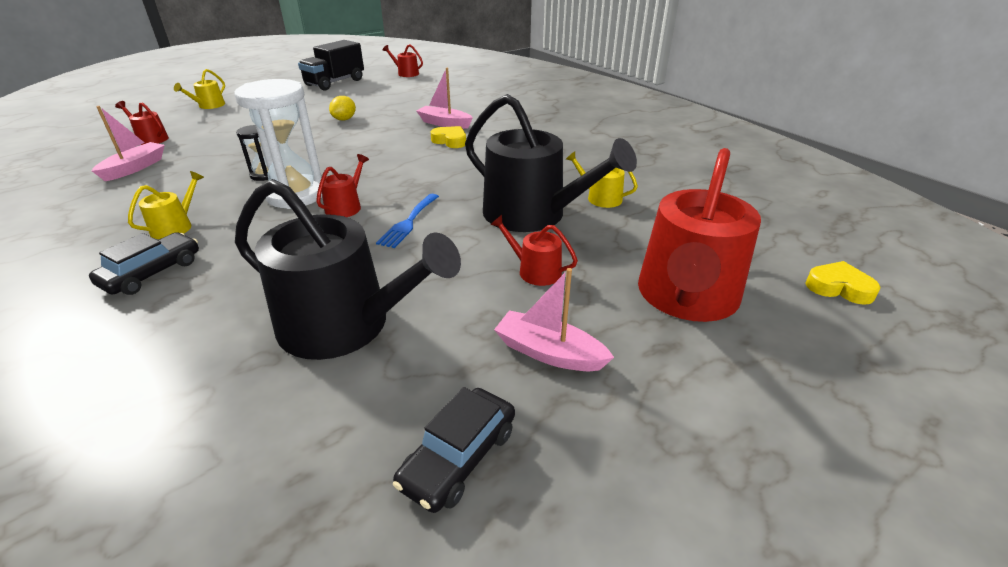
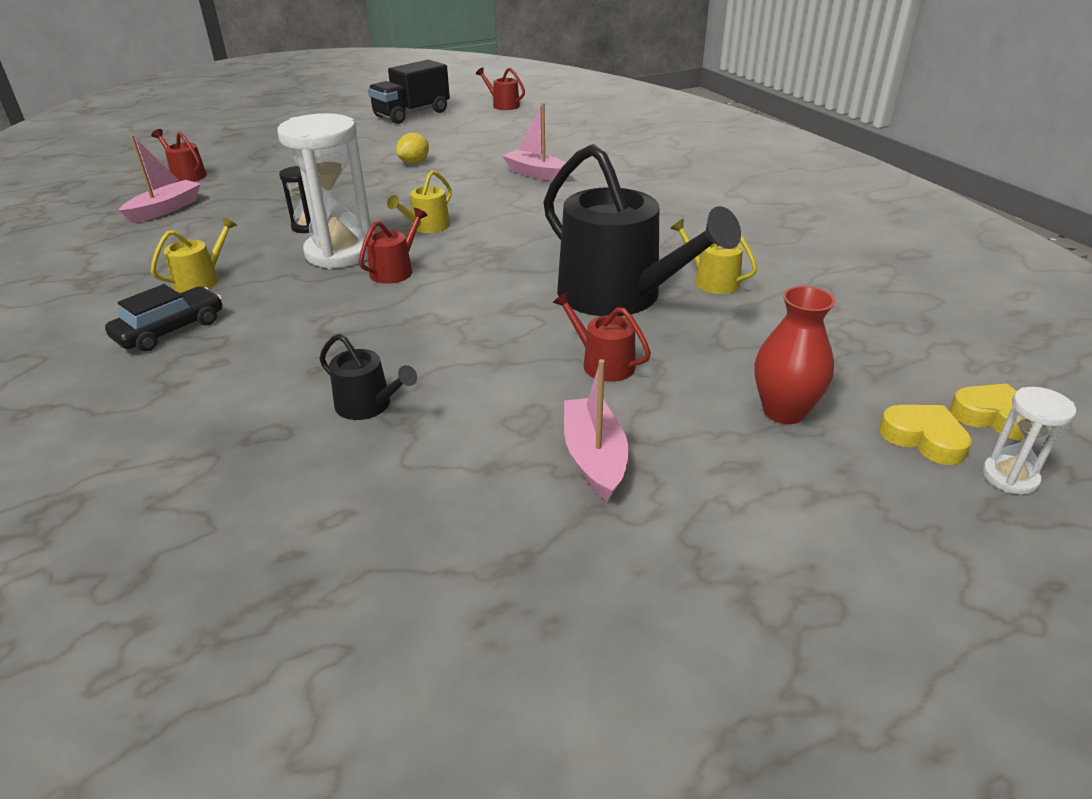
camera: 10 degrees right, 0 degrees up
yellow watering can [174,69,225,109] -> yellow watering can moved to [387,170,452,233]
black watering can [235,179,461,360] -> black watering can [320,334,417,420], size x0.44
blue fork [376,194,439,248] -> none
black car [393,387,515,513] -> none
yellow heart [431,126,466,148] -> yellow heart moved to [879,405,972,465]
pink boat [494,268,614,371] -> pink boat turned 45 degrees clockwise [564,359,628,501]
red watering can [638,148,761,322] -> red vase [755,286,835,424]
none -> white hourglass [982,387,1076,494]

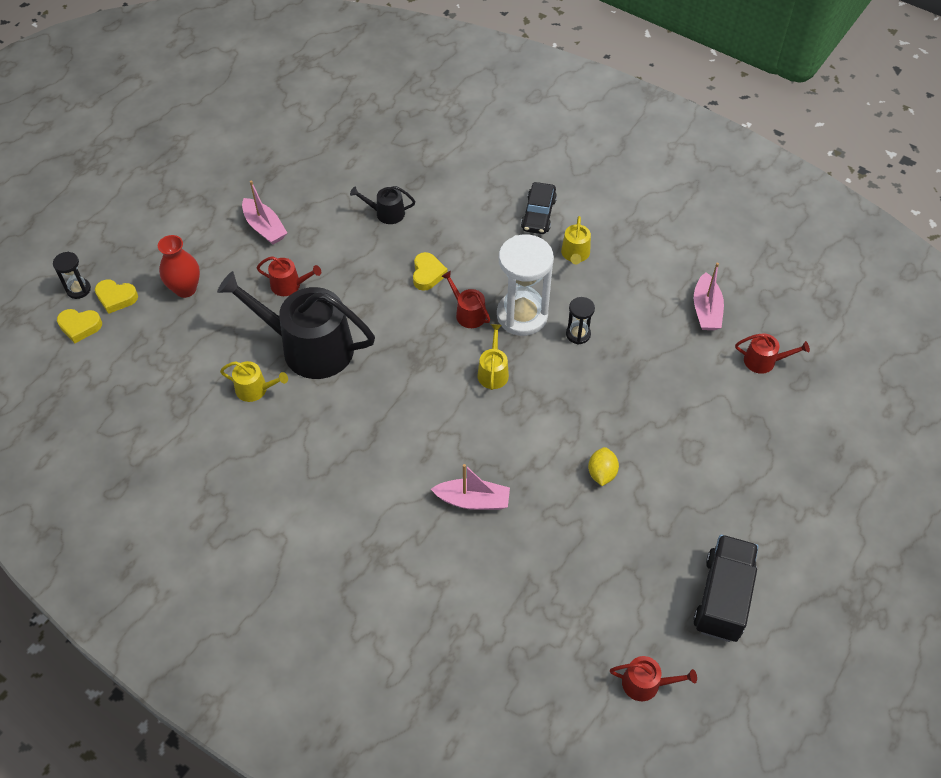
camera: 150 degrees right, 20 degrees up
red watering can [359,208,428,284] -> red watering can turned 135 degrees clockwise [441,271,490,328]
white hourglass [982,387,1076,494] -> black hourglass [53,252,91,299]
none -> yellow heart [413,252,448,291]

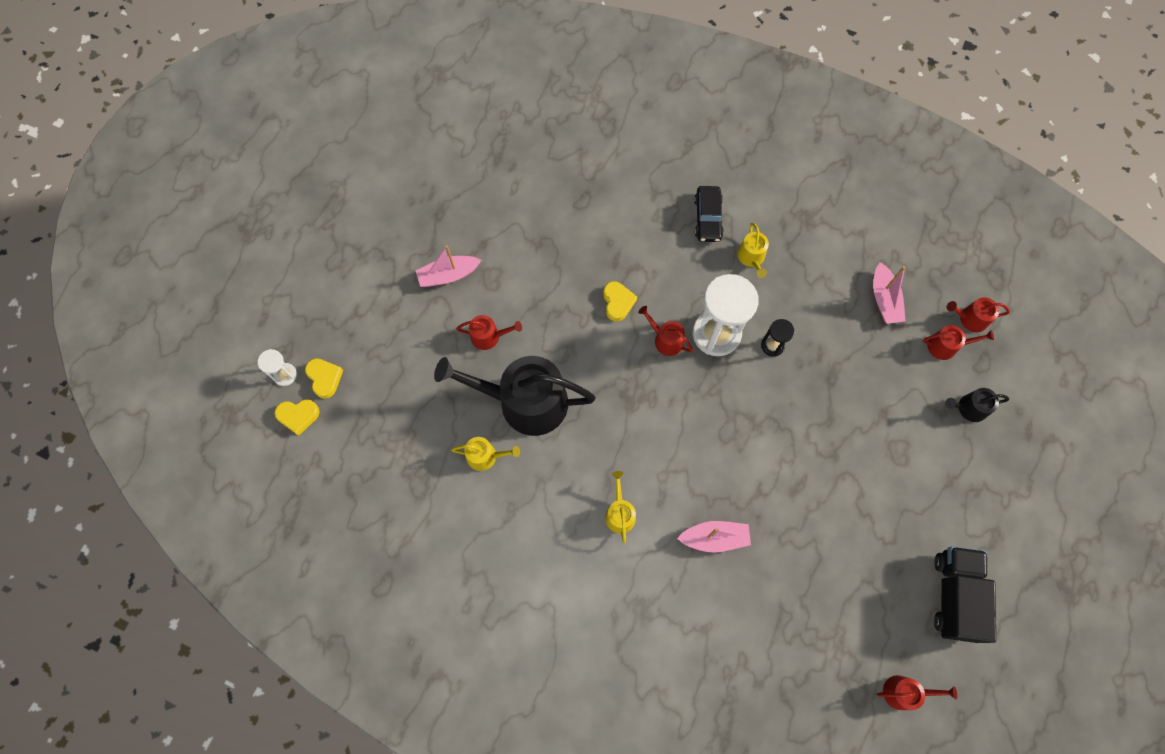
camera: 10 degrees left, 15 degrees up
black hourglass [53,252,91,299] -> white hourglass [258,349,297,386]
yellow heart [95,280,138,314] -> yellow heart turned 120 degrees counterclockwise [305,358,343,399]
red vase [158,235,200,298] -> none
pink boat [242,181,287,245] -> pink boat turned 120 degrees clockwise [415,245,481,287]
black watering can [350,186,415,224] -> black watering can moved to [945,388,1009,422]
yellow watering can [478,324,509,390] -> yellow watering can moved to [605,471,636,544]
yellow lemon [588,447,619,486] -> none
none -> red watering can [946,297,1010,332]

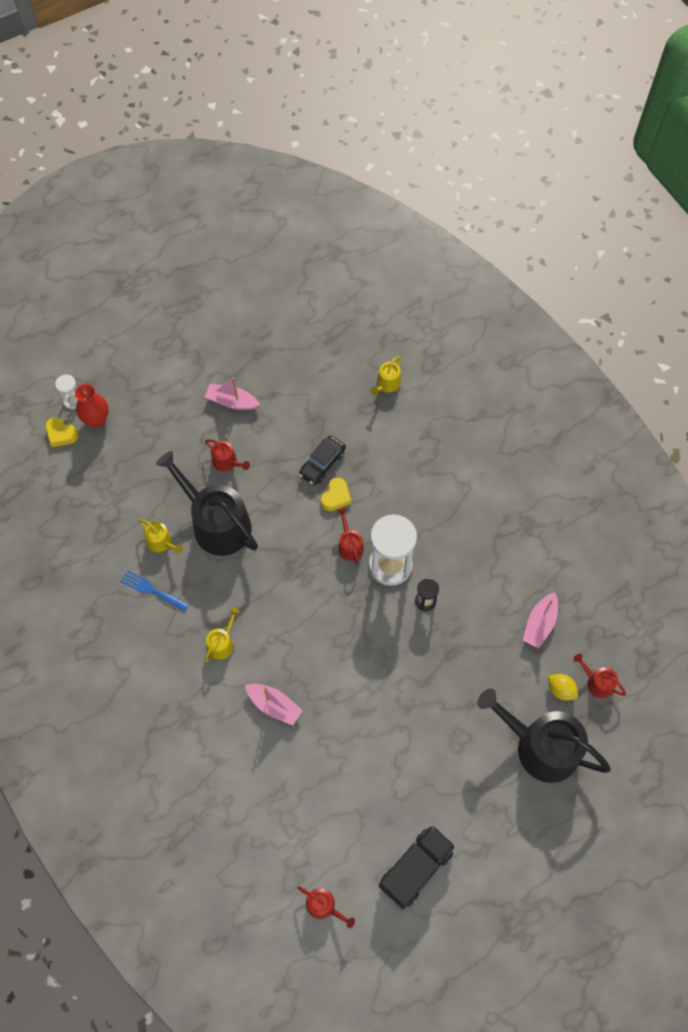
camera: 35 degrees right, 5 degrees down
yellow heart [305,358,343,399] -> red vase [75,384,109,428]
black car [694,186,724,242] -> black car moved to [299,435,346,485]
yellow watering can [737,223,769,278] -> yellow watering can moved to [370,356,401,396]
red watering can [923,325,994,360] -> yellow lemon [548,674,578,700]
black watering can [945,388,1009,422] -> black watering can [477,688,611,783], size x2.27
none -> blue fork [120,570,189,611]

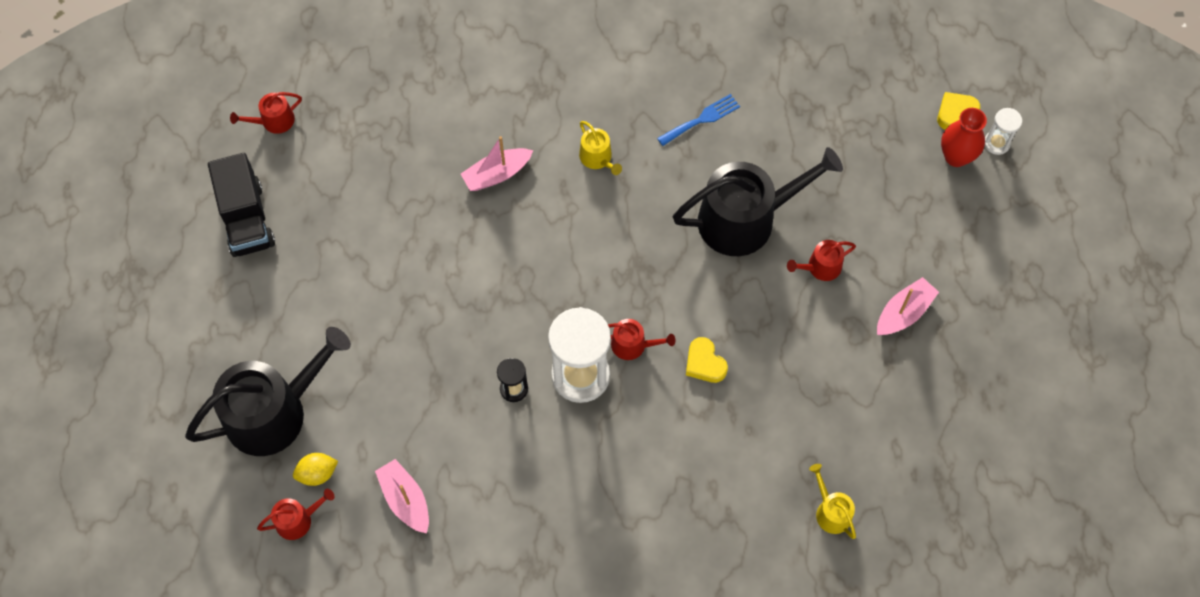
camera: 120 degrees right, 0 degrees up
yellow watering can [139,520,183,554] -> none
black car [299,435,346,485] -> none

